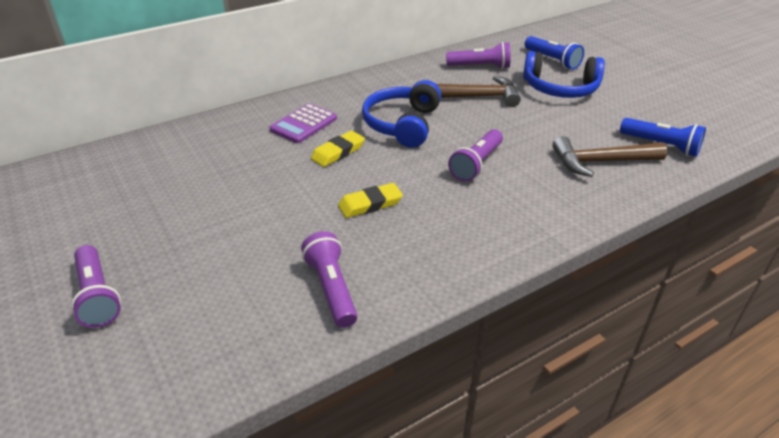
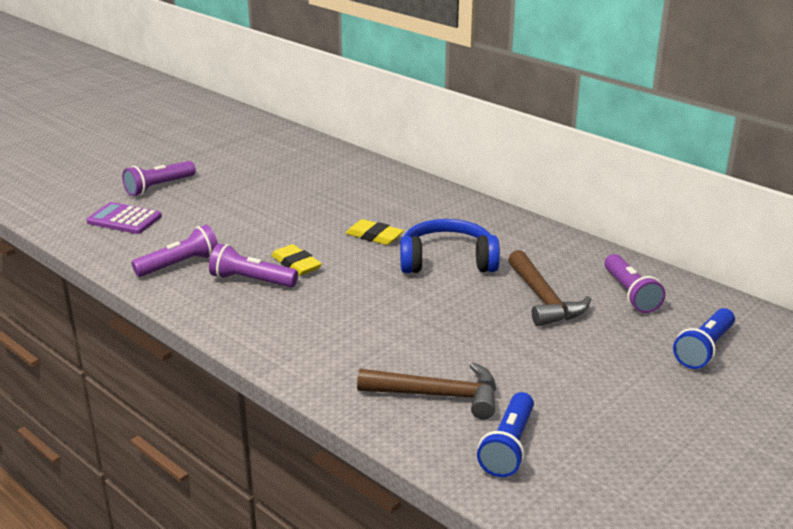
camera: 75 degrees right, 10 degrees down
purple calculator [270,104,337,143] -> purple calculator moved to [86,202,162,234]
purple flashlight [448,129,503,181] -> purple flashlight moved to [209,244,298,287]
blue headphones [523,51,605,98] -> none
brown hammer [552,136,667,177] -> brown hammer turned 120 degrees clockwise [357,362,496,420]

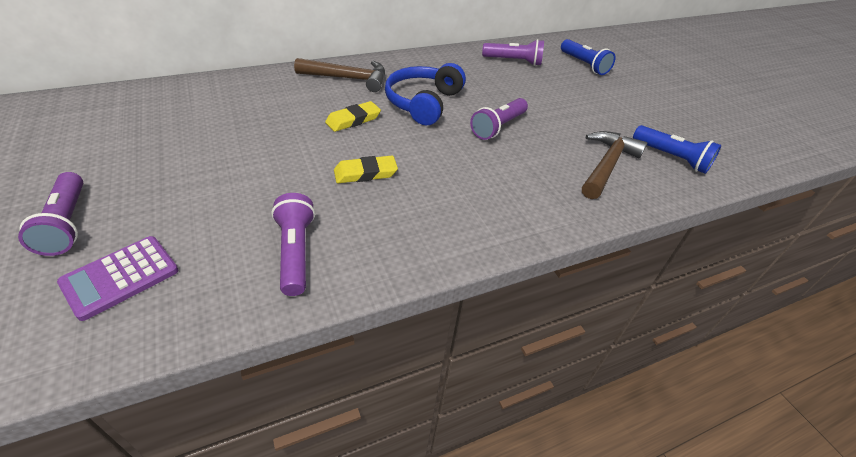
camera: 70 degrees left, 15 degrees up
purple flashlight [209,244,298,287] -> purple flashlight moved to [470,98,528,140]
brown hammer [508,250,591,326] -> brown hammer moved to [294,58,385,92]

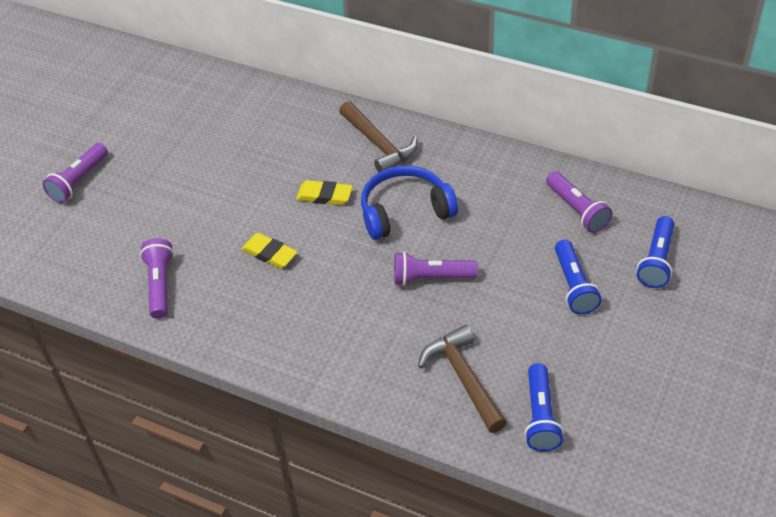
camera: 55 degrees right, 5 degrees up
purple calculator [57,236,178,321] -> none
purple flashlight [271,193,315,296] -> purple flashlight turned 45 degrees counterclockwise [140,238,174,319]
brown hammer [582,131,647,199] -> brown hammer turned 105 degrees counterclockwise [418,325,507,433]
none -> blue flashlight [555,240,602,314]

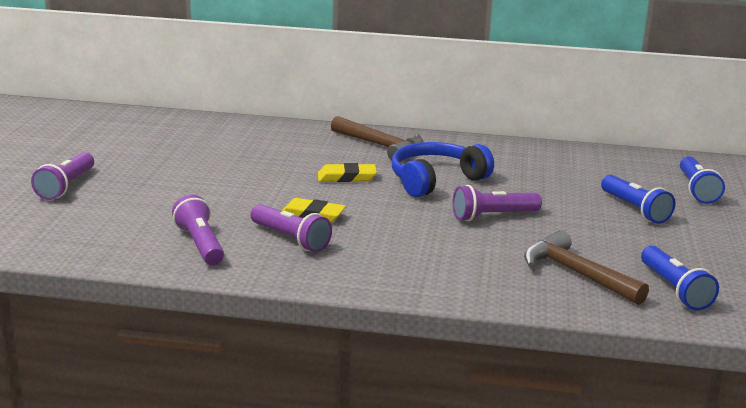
camera: 20 degrees left, 25 degrees down
purple flashlight [546,171,613,233] -> purple flashlight moved to [250,204,332,252]

